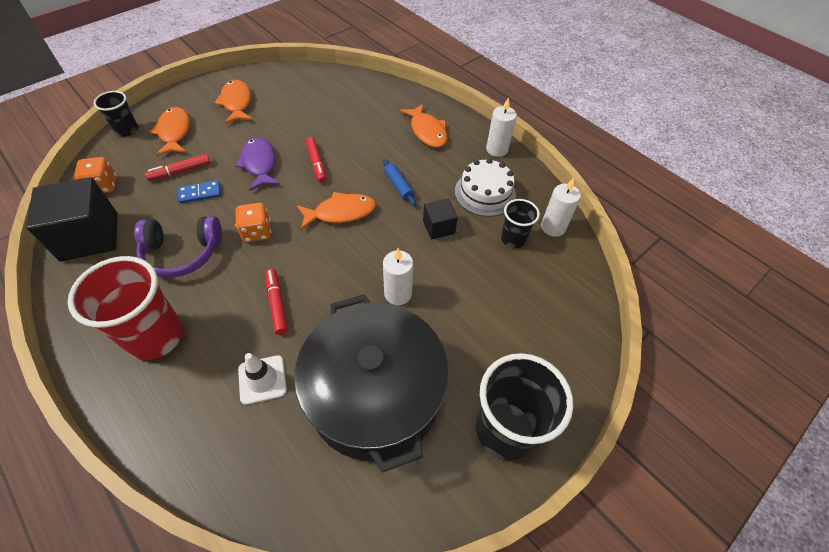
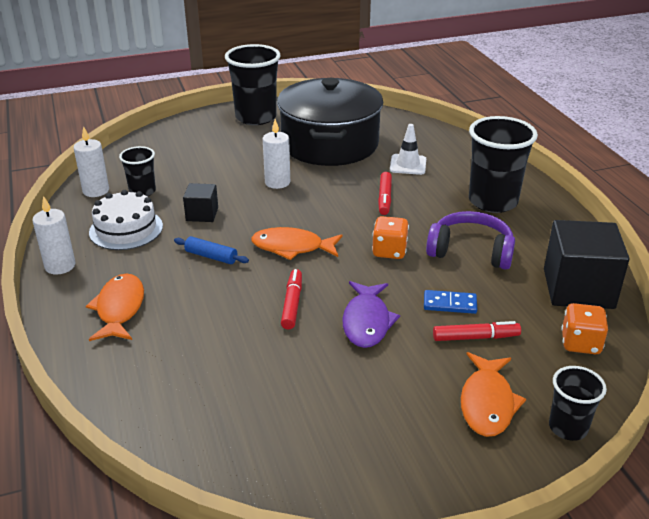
camera: 155 degrees left, 20 degrees down
red cup [68,256,183,360] -> black cup [469,116,538,213]
orange fish [214,80,253,124] -> none
blue rolling pin [383,159,416,206] -> blue rolling pin turned 60 degrees counterclockwise [174,236,249,264]

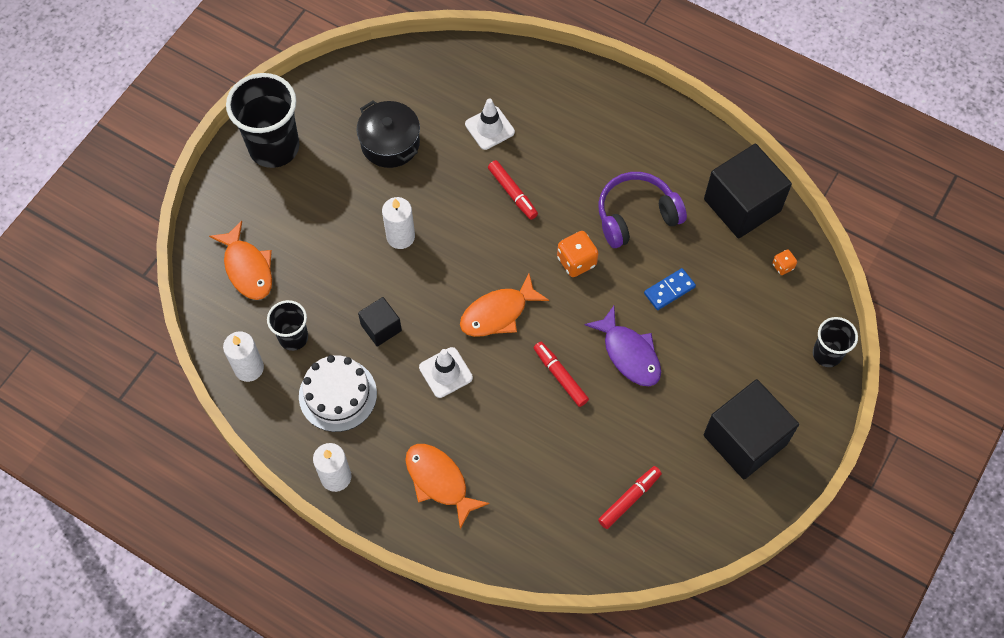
camera: 40 degrees left, 30 degrees up
blue rolling pin [174,236,249,264] -> white traffic cone [419,347,473,398]
black pot [277,78,383,166] -> black pot [357,100,420,168], size x0.52
red marker [433,321,521,341] -> red marker moved to [598,466,662,529]
orange fish [461,352,526,437] -> orange fish moved to [209,221,272,300]
black cup [469,116,538,213] -> none
orange dice [561,303,608,354] -> orange dice [772,249,797,275], size x0.56
none -> black cube [703,379,799,479]

